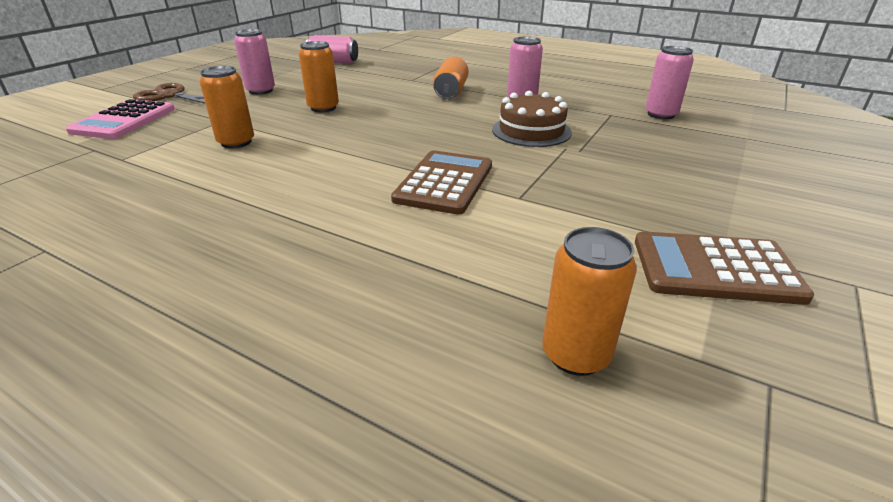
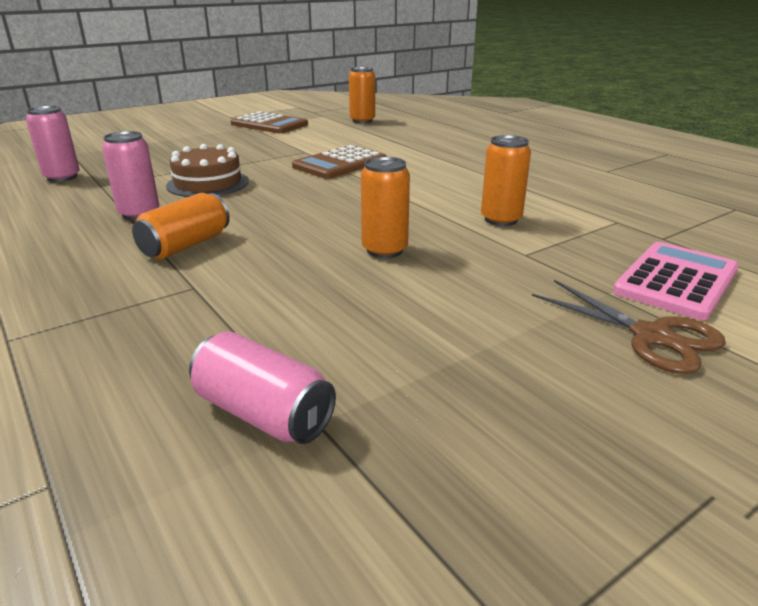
camera: 155 degrees left, 5 degrees down
pink can [234,29,275,95] -> none

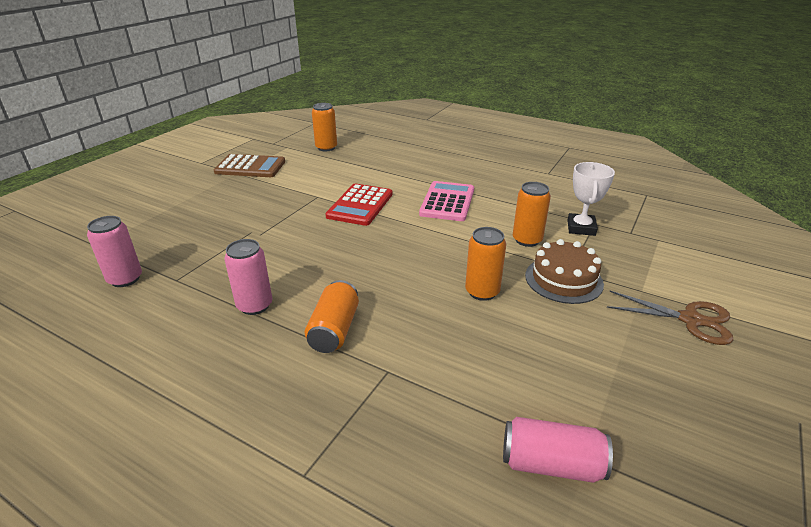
camera: 25 degrees left, 5 degrees up
brown cake [166,144,249,197] -> brown cake moved to [525,239,604,304]
brown calculator [292,145,387,179] -> red calculator [325,184,392,226]
pink calculator [613,242,739,320] -> pink calculator moved to [419,181,474,221]
none -> white trophy [567,162,615,236]

